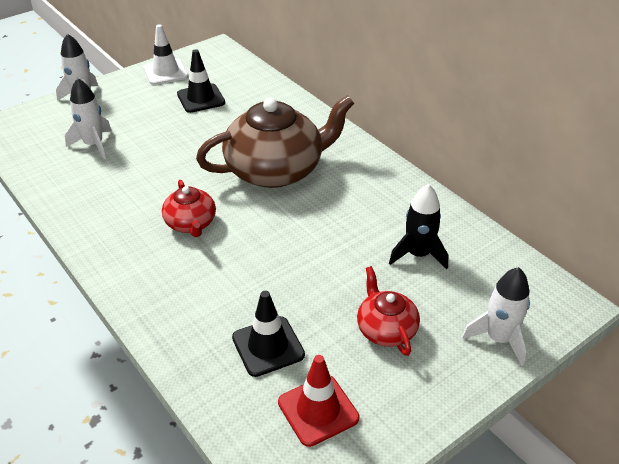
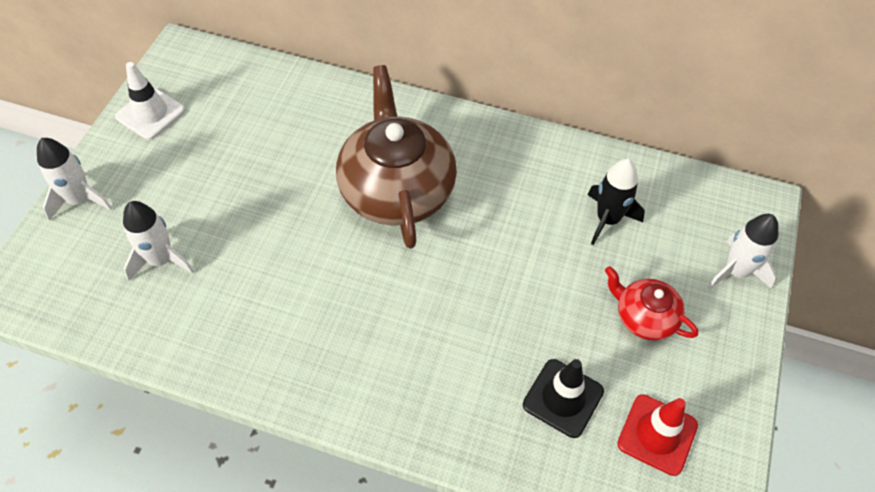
camera: 35 degrees left, 15 degrees up
red teapot [162,180,216,237] -> none
black traffic cone [177,49,225,113] -> none
brown teapot [196,95,355,188] -> brown teapot turned 45 degrees counterclockwise [336,65,457,249]

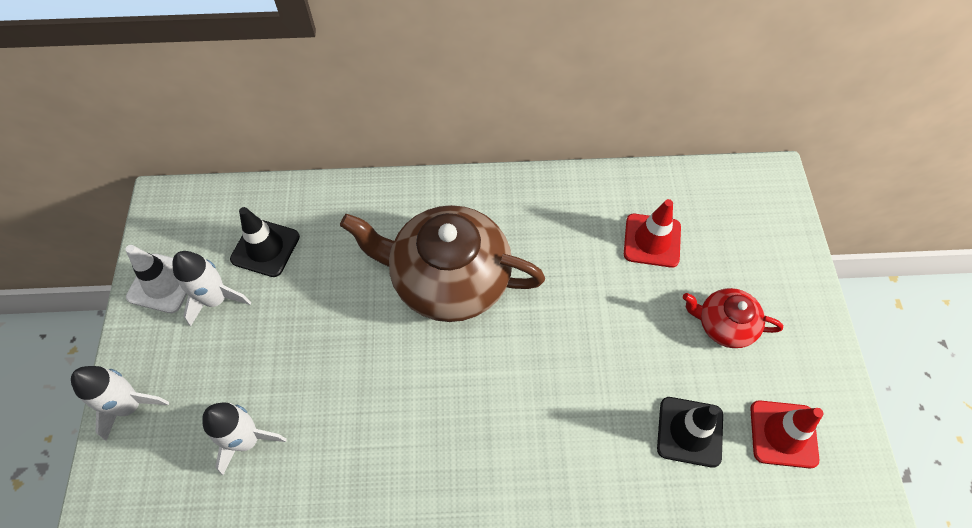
camera: 20 degrees left, 5 degrees up
brown teapot [336,65,457,249] -> brown teapot turned 45 degrees counterclockwise [340,205,545,322]
black rocket [588,159,645,245] -> red traffic cone [624,199,681,268]
white rocket [708,214,779,290] -> white rocket moved to [173,251,251,326]
none -> black traffic cone [230,207,300,277]

